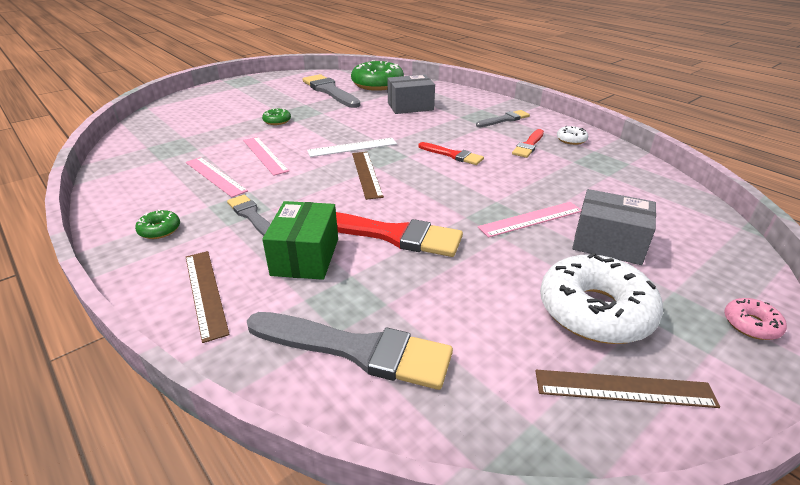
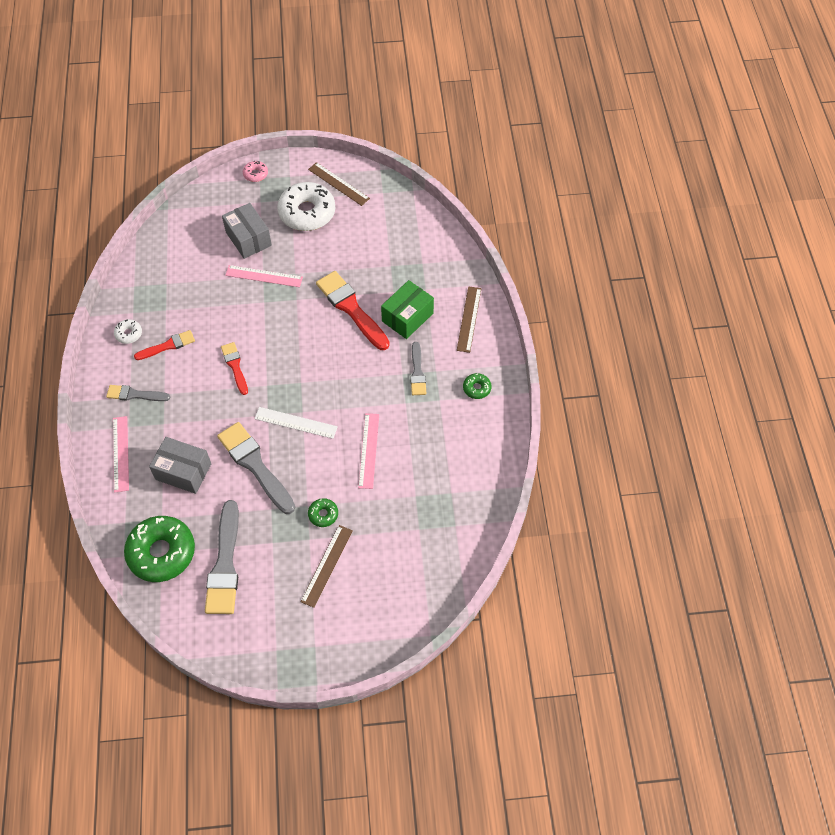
camera: 145 degrees left, 25 degrees up
pink ruler [186,157,248,197] -> pink ruler moved to [113,416,129,493]
grey brush [247,312,453,390] -> grey brush moved to [217,422,295,514]
brown ruler [352,152,384,200] -> brown ruler moved to [300,525,353,608]

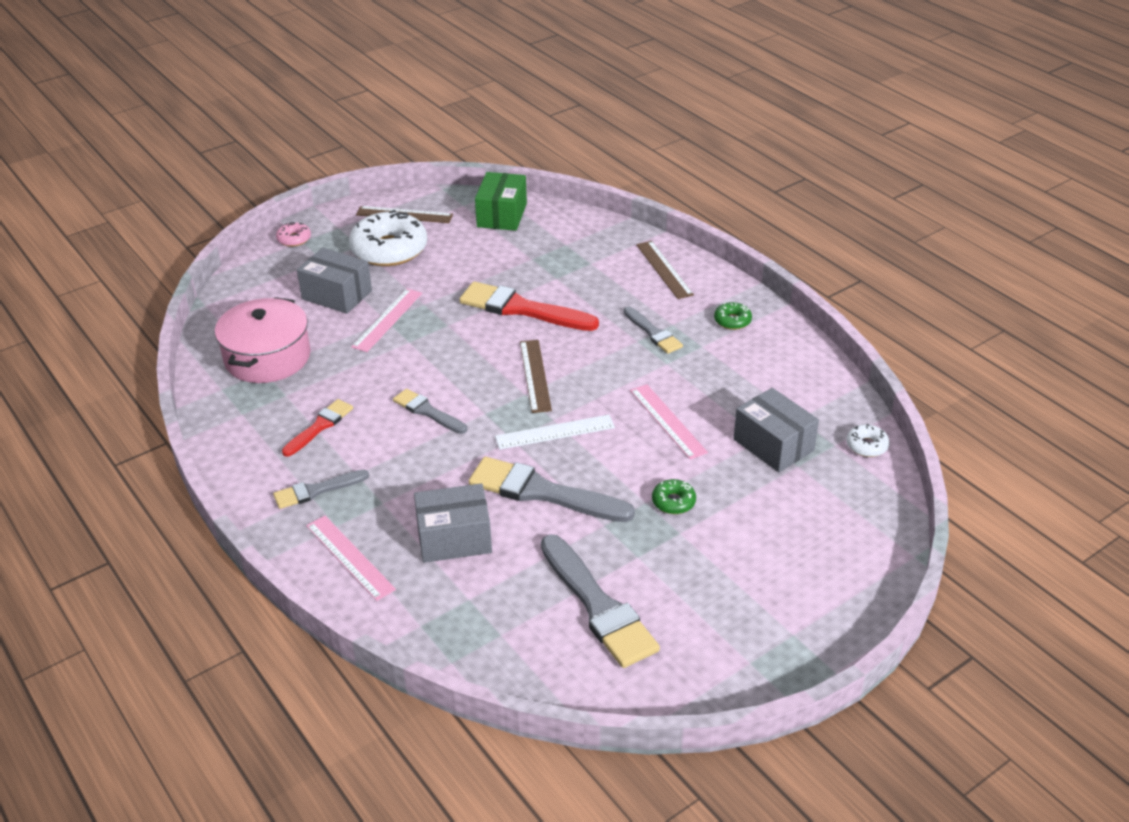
camera: 30 degrees left, 20 degrees down
white donut [114,319,142,344] -> white donut moved to [846,424,890,457]
green donut [124,516,195,582] -> none
red brush [221,342,248,395] -> grey brush [393,389,467,434]
pink ruler [225,265,303,287] -> pink ruler turned 45 degrees counterclockwise [351,289,422,352]
brown ruler [300,525,353,608] -> brown ruler moved to [520,340,552,413]
green box [381,280,434,339] -> green box moved to [475,172,527,231]
none -> pink pot [215,297,310,383]
none -> grey box [733,388,819,473]

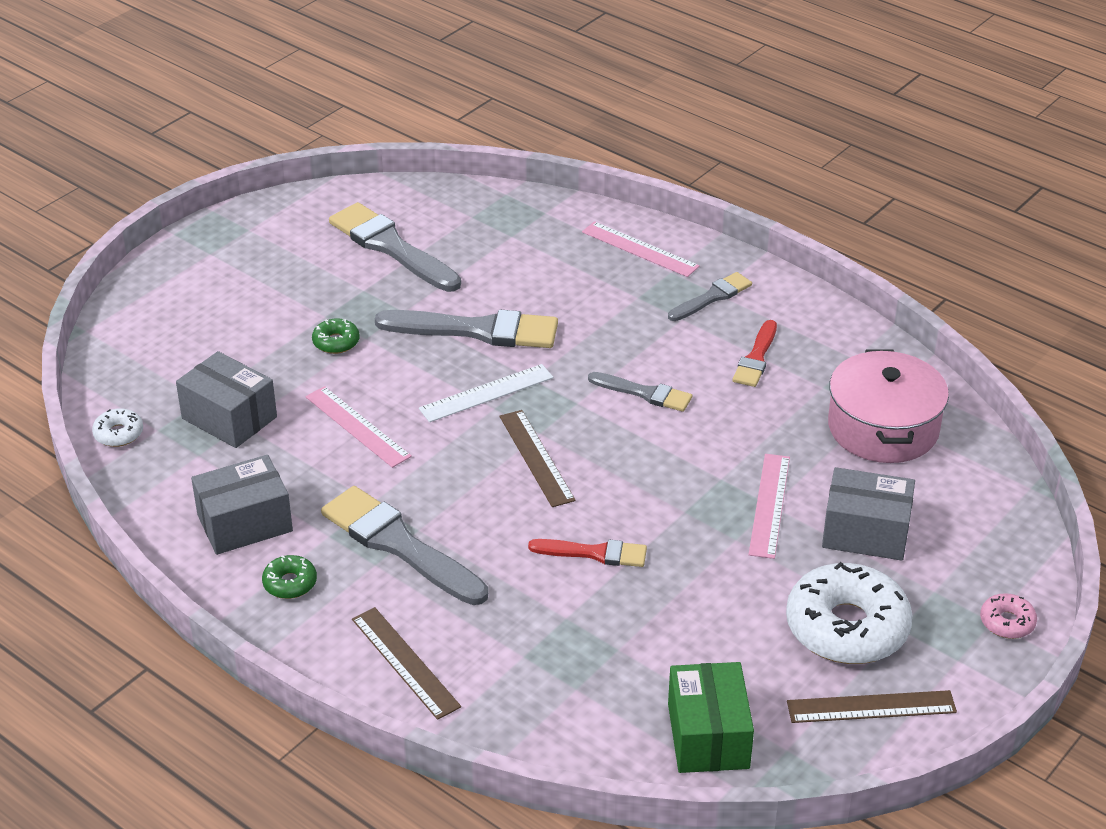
camera: 165 degrees right, 0 degrees up
grey box [414,483,492,563] -> grey box moved to [191,455,293,555]
red brush [459,281,599,331] -> red brush [528,539,647,567], size x0.57
grey brush [624,307,683,354] -> grey brush [321,486,488,605], size x1.77

